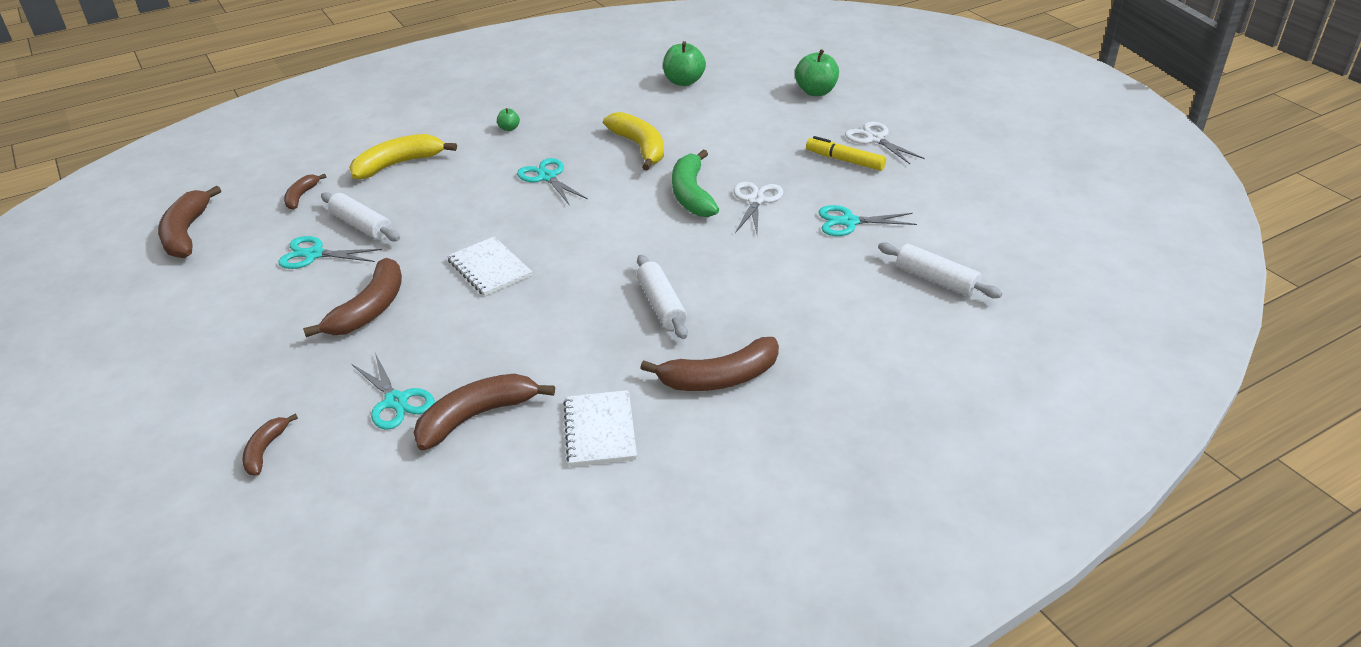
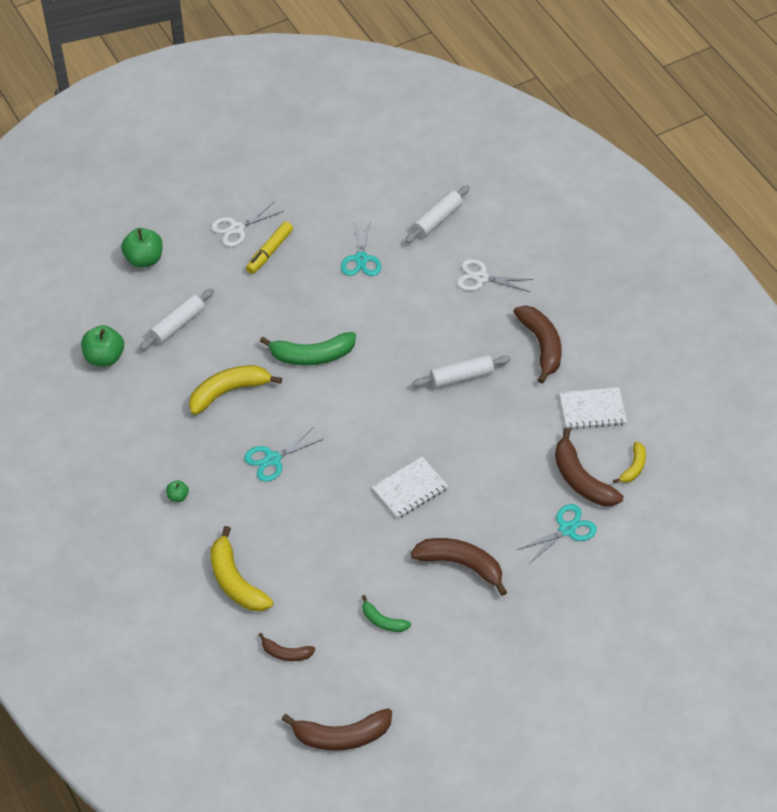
camera: 90 degrees left, 15 degrees up
brown banana [242,413,298,476] -> none
turquoise scissors [278,236,382,269] -> green banana [362,595,411,632]
white rolling pin [321,192,400,241] -> white rolling pin moved to [139,288,214,351]
white scissors [733,182,783,235] -> white scissors moved to [457,259,533,292]
none -> yellow banana [613,441,646,483]

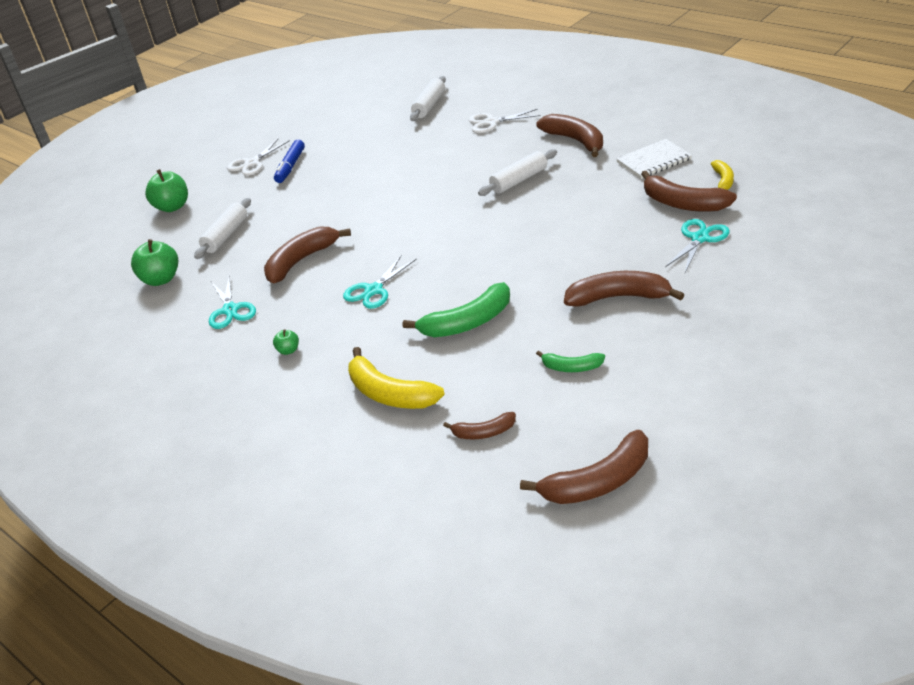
camera: 15 degrees left, 15 degrees down
yellow banana [189,365,282,415] -> brown banana [264,226,351,284]
yellow marker [246,221,293,274] -> blue marker [274,140,305,183]
green banana [260,332,356,366] -> green banana moved to [402,282,510,337]
turquoise scissors [341,220,381,276] -> turquoise scissors moved to [209,275,256,329]
white notebook [372,457,449,519] -> none

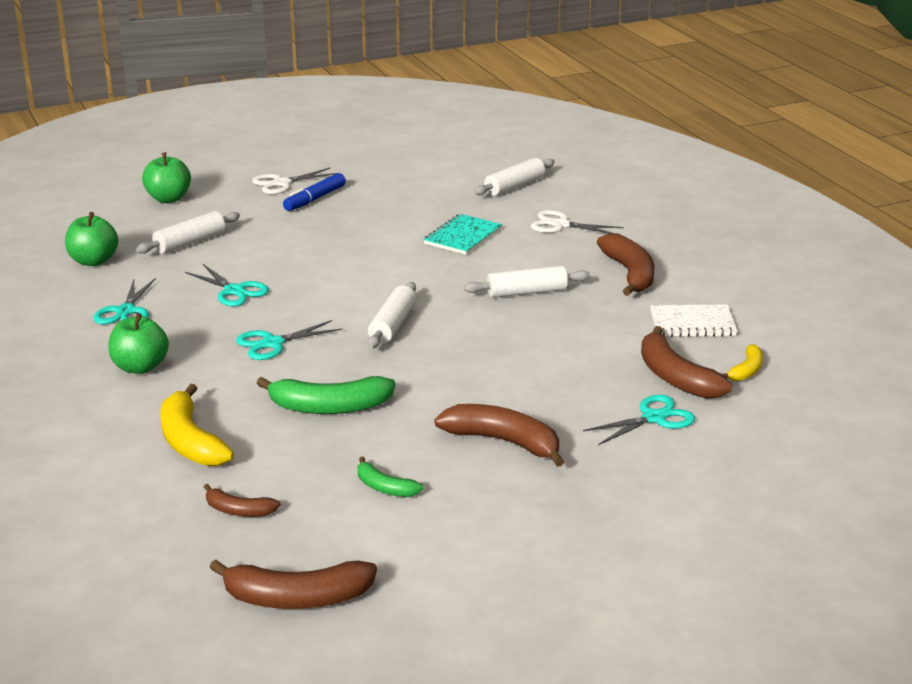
camera: 20 degrees right, 10 degrees down
brown banana [264,226,351,284] -> turquoise scissors [185,264,269,307]
green apple [273,329,299,355] -> green apple [108,313,169,374], size x2.00
none -> white rolling pin [367,282,416,349]
none -> turquoise notebook [423,214,502,255]

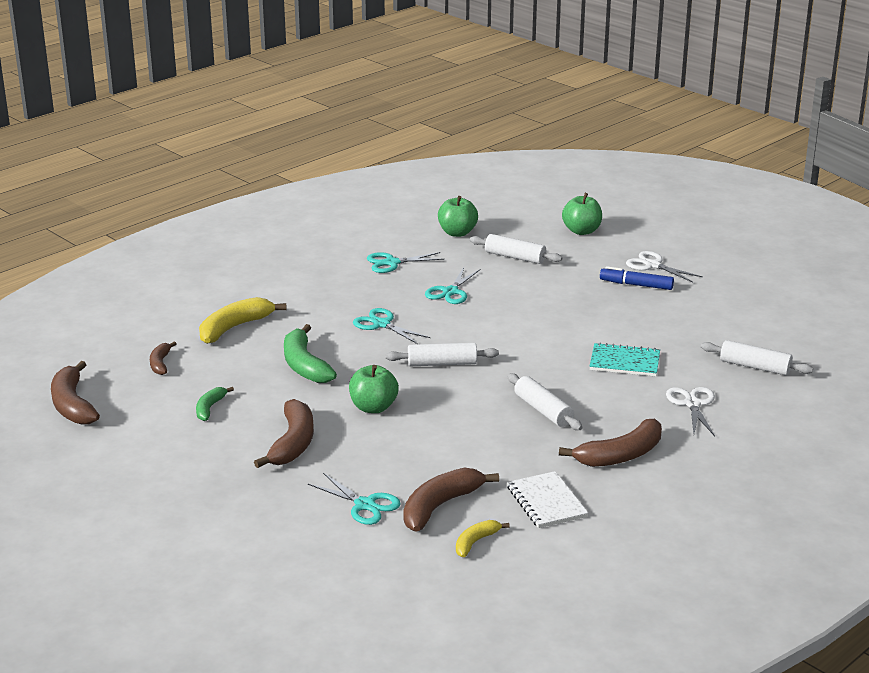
camera: 70 degrees right, 0 degrees up
green apple [108,313,169,374] -> green apple moved to [349,365,399,413]
yellow banana [722,344,763,381] -> yellow banana turned 120 degrees clockwise [456,520,510,557]

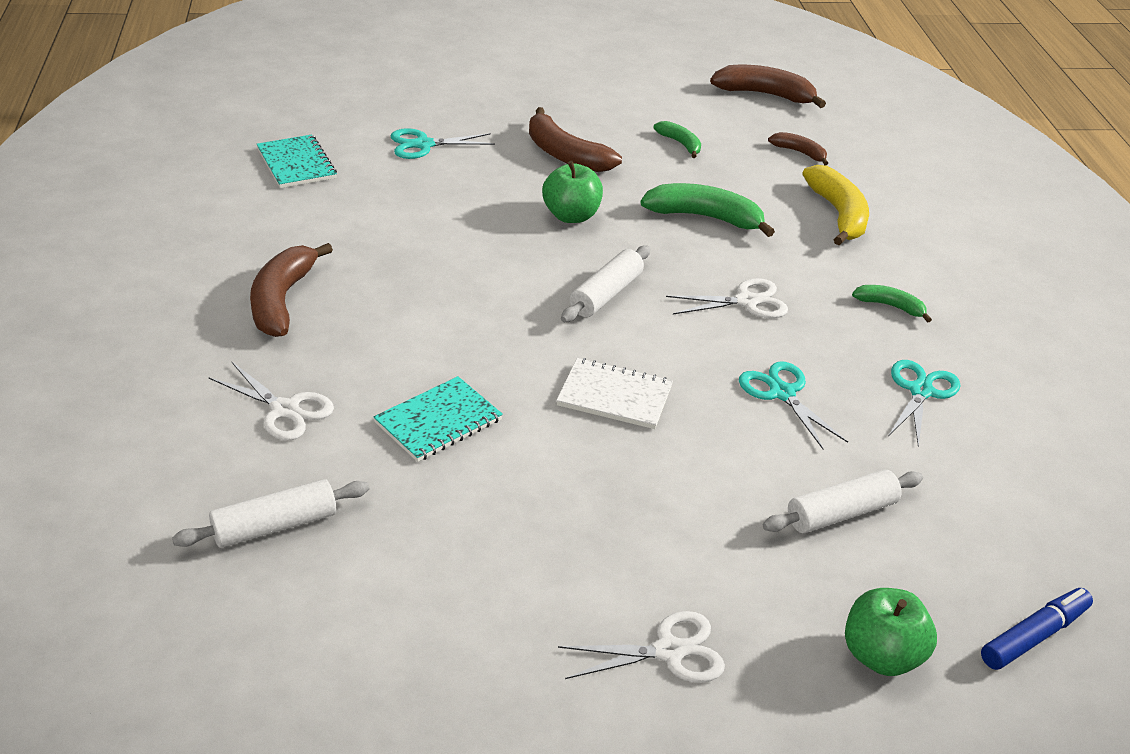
camera: 125 degrees right, 10 degrees up
turquoise scissors [353,308,431,344] -> white scissors [666,278,788,318]
brown banana [403,468,499,531] -> none
green apple [438,196,478,237] -> none
yellow banana [456,520,510,557] -> turquoise notebook [257,134,337,188]
white rolling pin [507,373,583,430] -> none
white notebook [507,471,588,528] -> white notebook moved to [556,358,673,429]
blue marker [600,266,674,290] -> blue marker moved to [981,588,1093,670]
none -> green banana [852,285,932,322]

